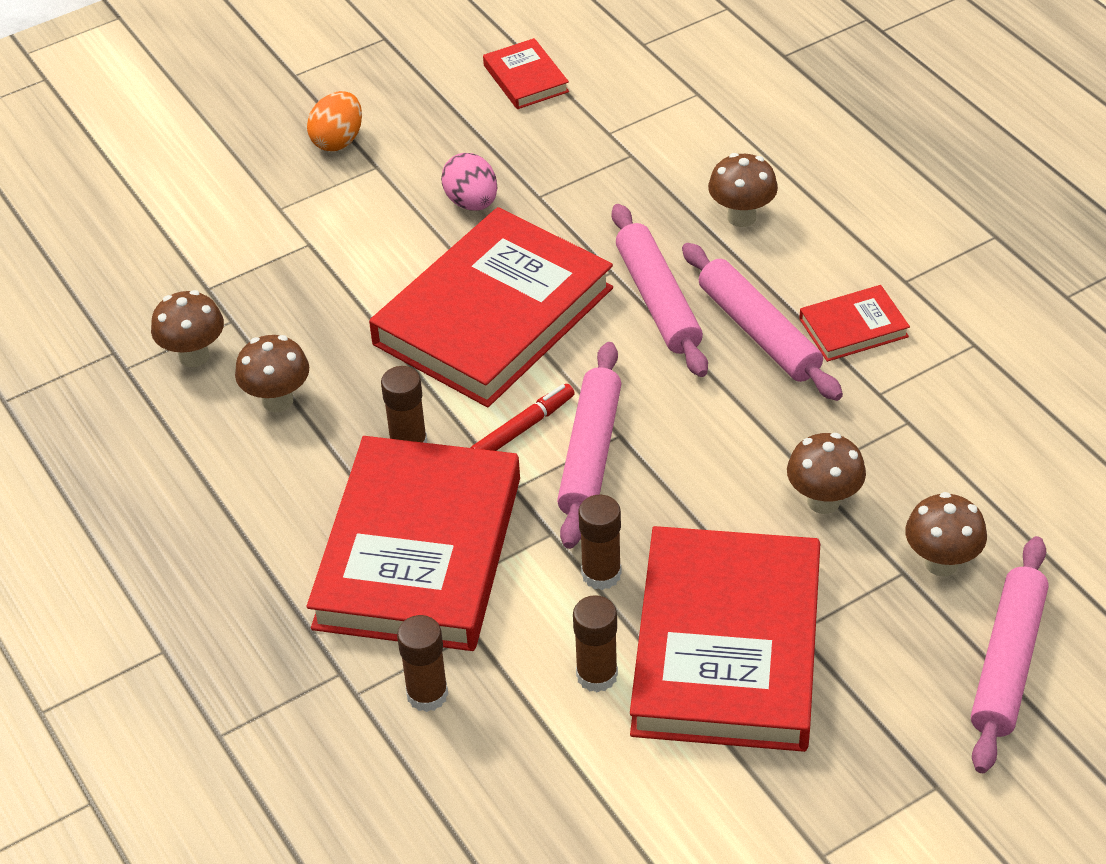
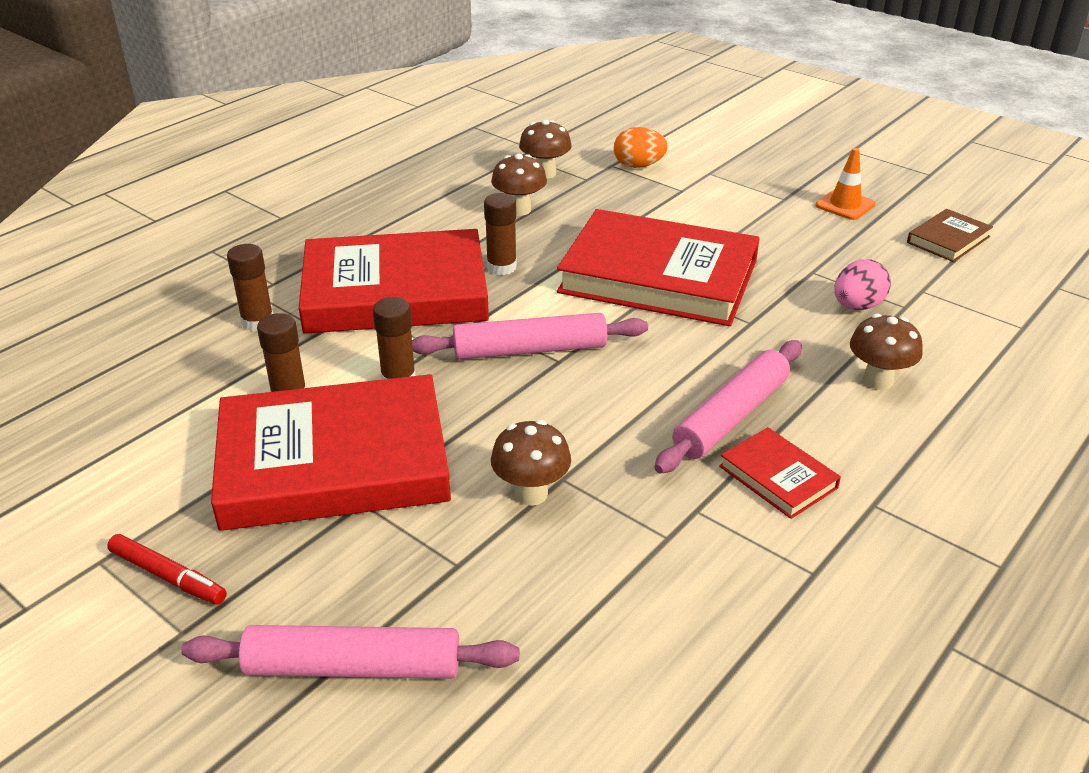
camera: 70 degrees right, 10 degrees down
orange egg [307,91,362,151] -> orange egg moved to [614,127,668,168]
pink egg [441,153,497,211] -> pink egg moved to [834,259,891,310]
red marker [471,384,575,451] -> red marker moved to [107,534,227,605]
red book [483,38,569,109] -> brown book [907,209,993,262]
pink rolling pin [612,204,708,377] -> none
brown mushroom [905,492,987,576] -> none
none -> orange traffic cone [815,148,875,220]

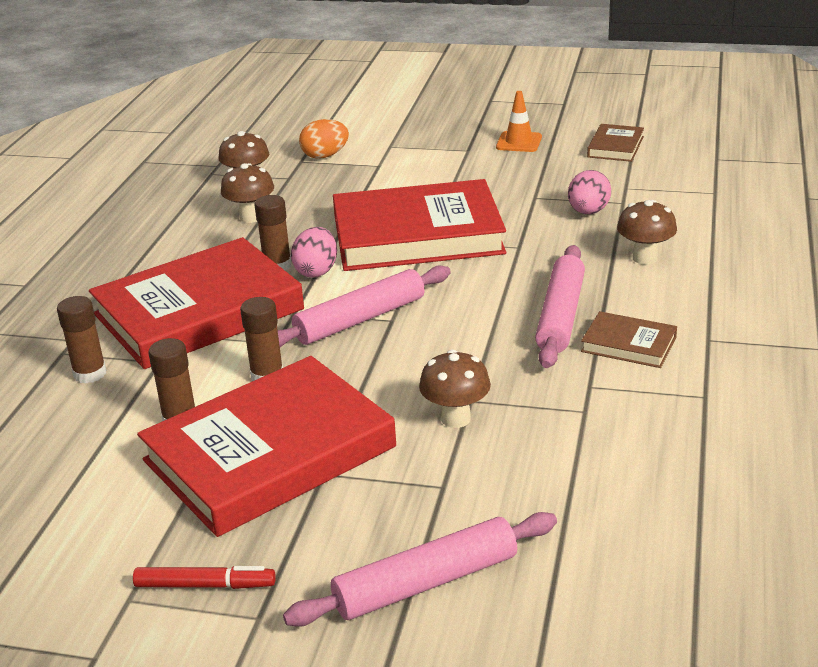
camera: 25 degrees left, 5 degrees down
red book [719,427,841,519] -> brown book [581,311,677,368]
none -> pink egg [291,227,337,278]

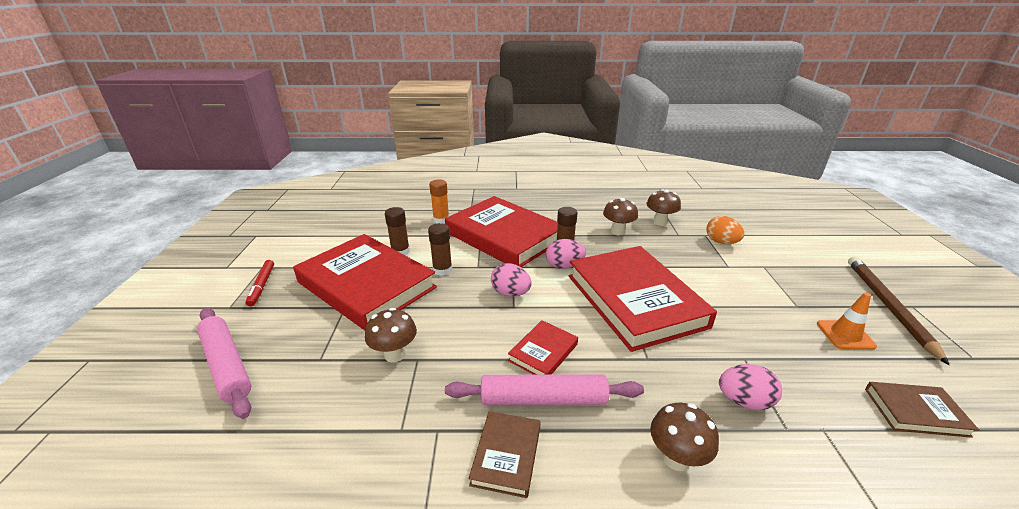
camera: 75 degrees right, 0 degrees up
brown glue stick [57,296,106,383] -> orange glue stick [429,179,449,224]
pink rolling pin [278,265,451,347] -> pink egg [491,263,531,297]
none -> red book [508,320,578,375]
none -> brown pencil [848,256,949,365]

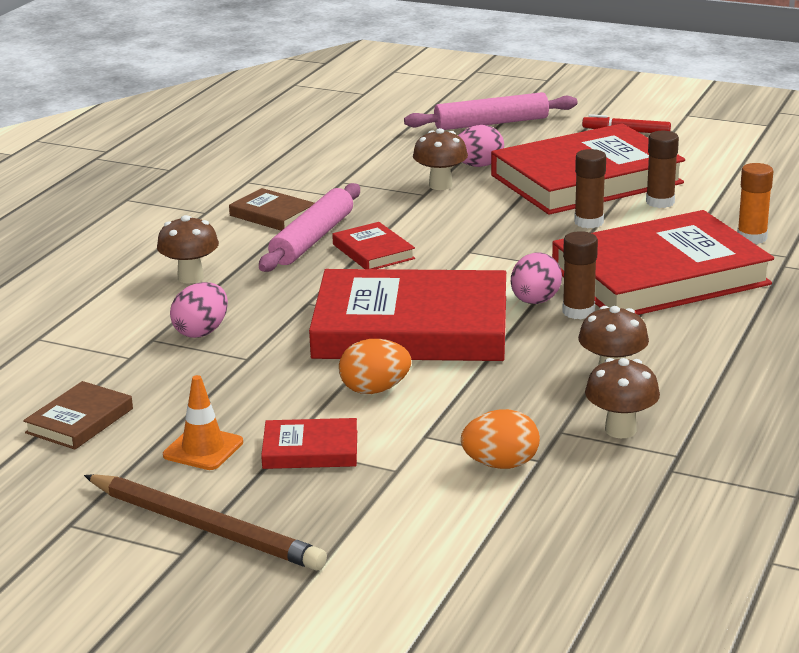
camera: 115 degrees right, 5 degrees down
pink egg [491,263,531,297] -> pink egg moved to [458,125,504,167]
none -> red book [261,418,357,469]
none -> orange egg [339,339,411,394]

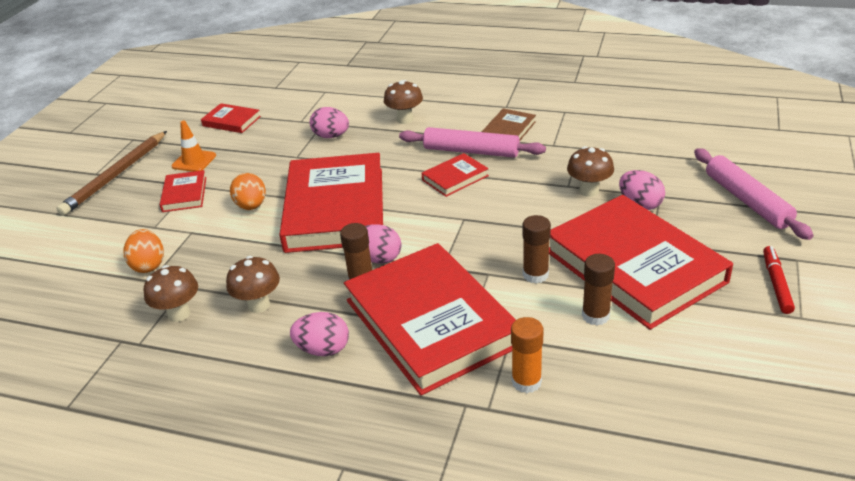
camera: 85 degrees right, 10 degrees up
brown book [23,381,133,450] -> red book [201,103,261,133]
none -> pink egg [290,312,349,356]

